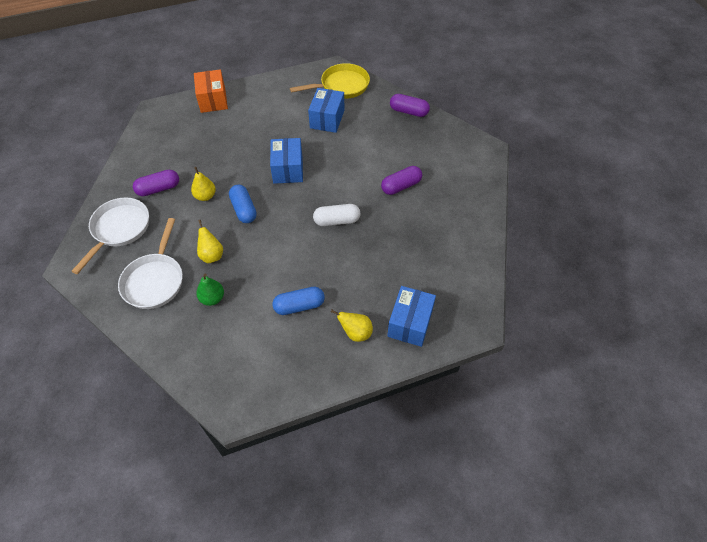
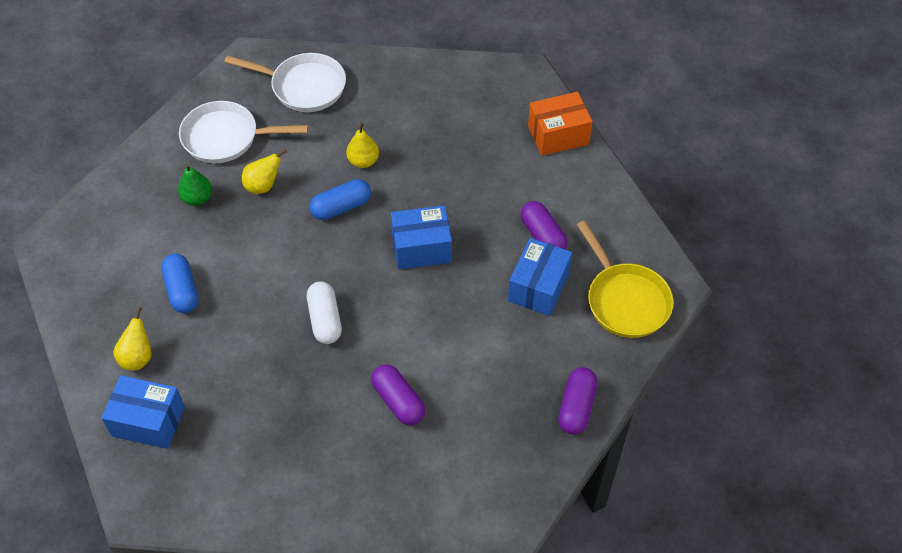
camera: 85 degrees right, 0 degrees up
purple capsule [133,170,179,196] -> purple capsule moved to [521,201,568,250]
blue box [308,88,344,133] -> blue box turned 75 degrees counterclockwise [508,238,572,316]

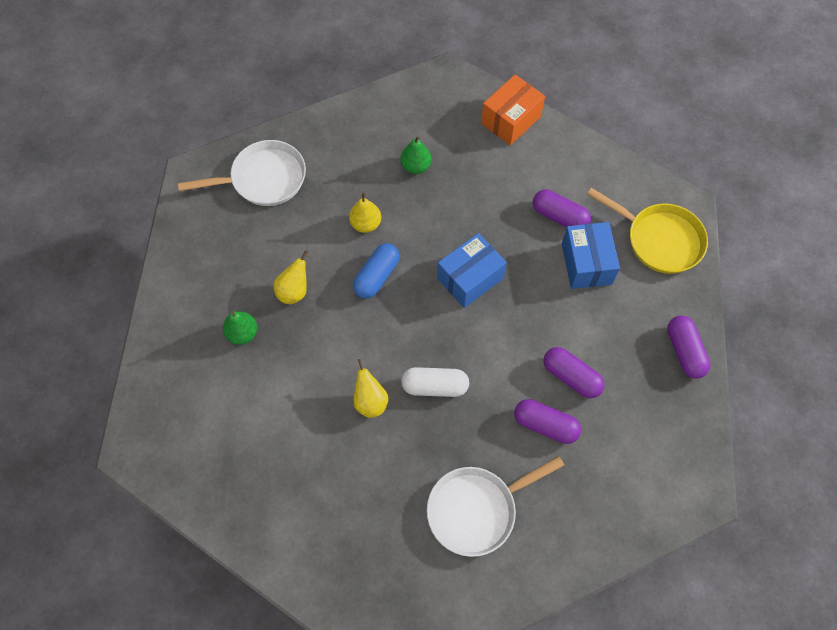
camera: 30 degrees left, 10 degrees up
blue box [101,375,185,449] -> none
yellow pear [113,307,152,370] -> yellow pear moved to [353,359,389,418]
blue capsule [161,253,199,313] -> none
white pan [179,101,308,163] -> white pan moved to [427,456,564,557]
white capsule [307,281,342,344] -> white capsule turned 45 degrees counterclockwise [401,367,469,397]
none -> green pear [400,135,431,174]
none -> purple capsule [543,347,605,398]

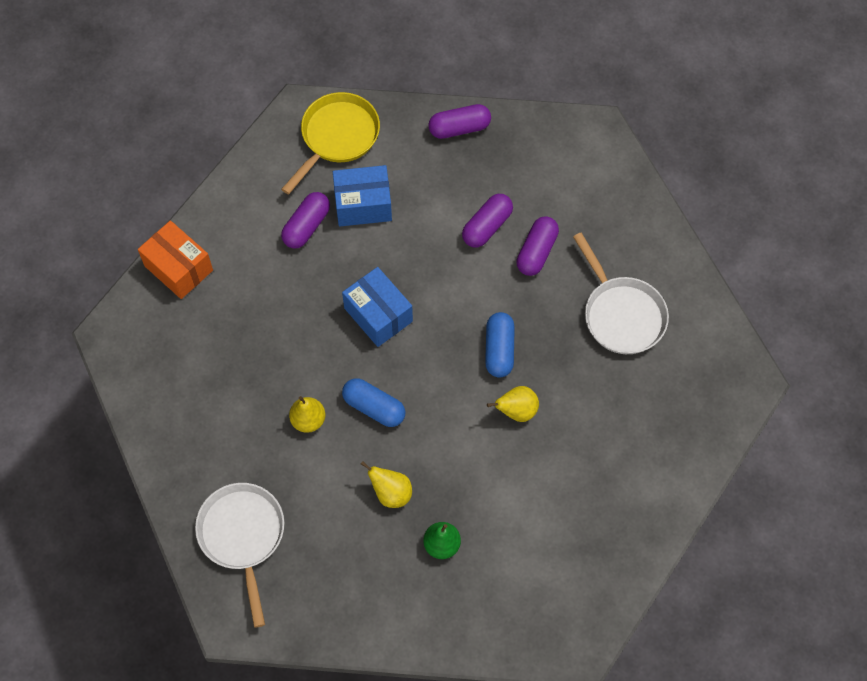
camera: 90 degrees left, 0 degrees up
green pear [400,135,431,174] -> none
white capsule [401,367,469,397] -> blue capsule [485,312,515,378]

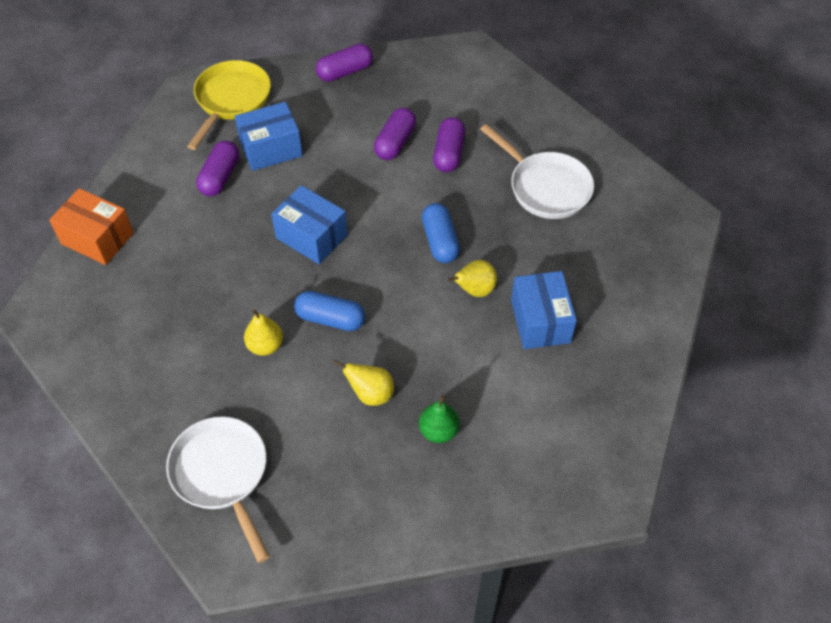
camera: 15 degrees left, 10 degrees down
none -> blue box [511,271,577,349]

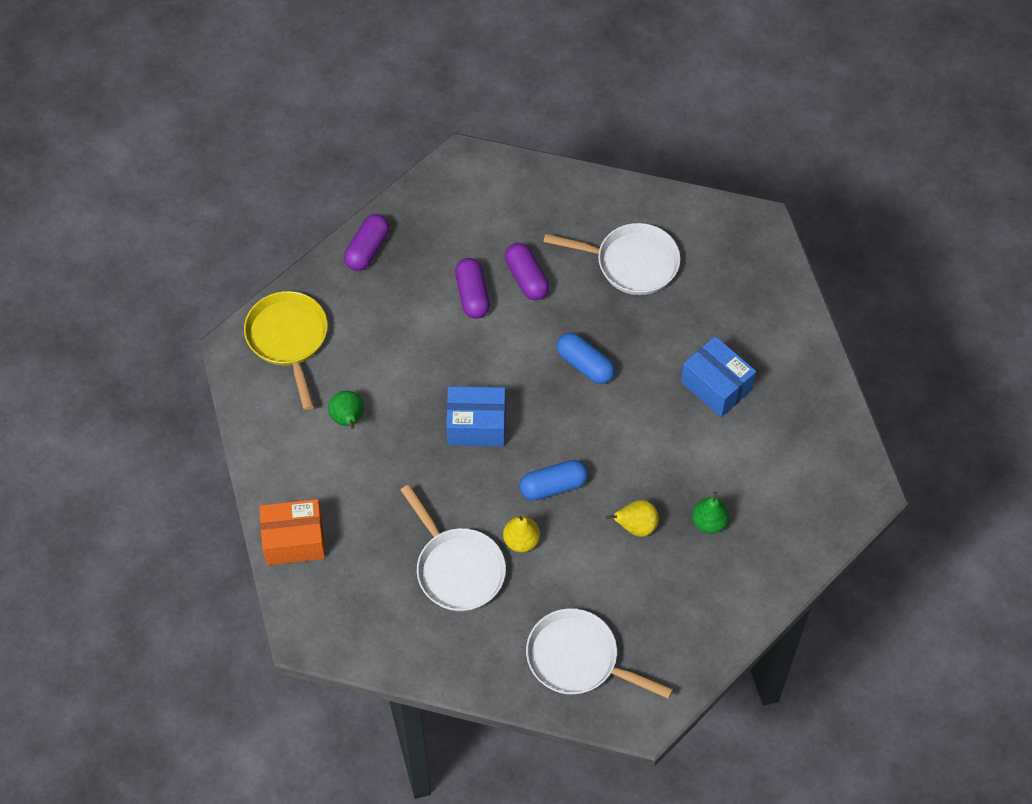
camera: 35 degrees left, 5 degrees up
purple capsule [196,141,239,196] -> green pear [328,391,364,429]
blue box [235,102,303,171] -> none
yellow pear [447,260,497,297] -> none
none -> white pan [400,485,506,611]

